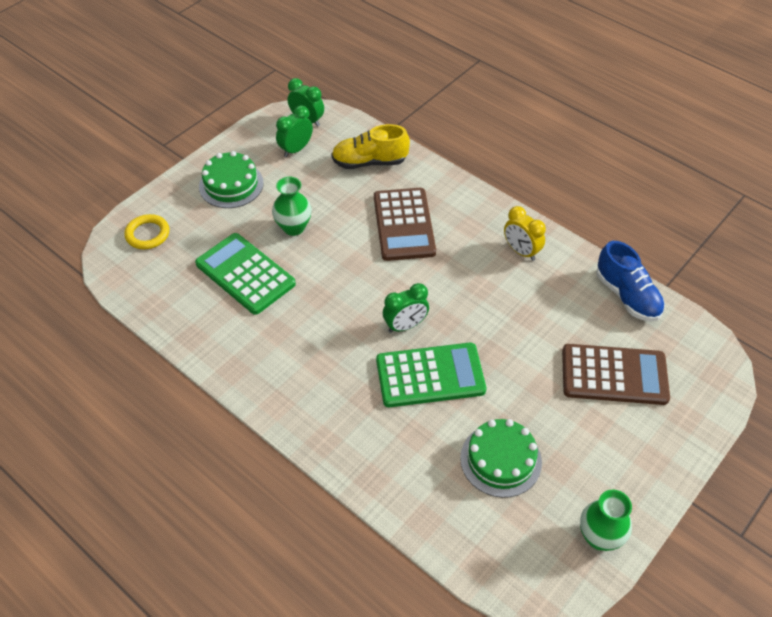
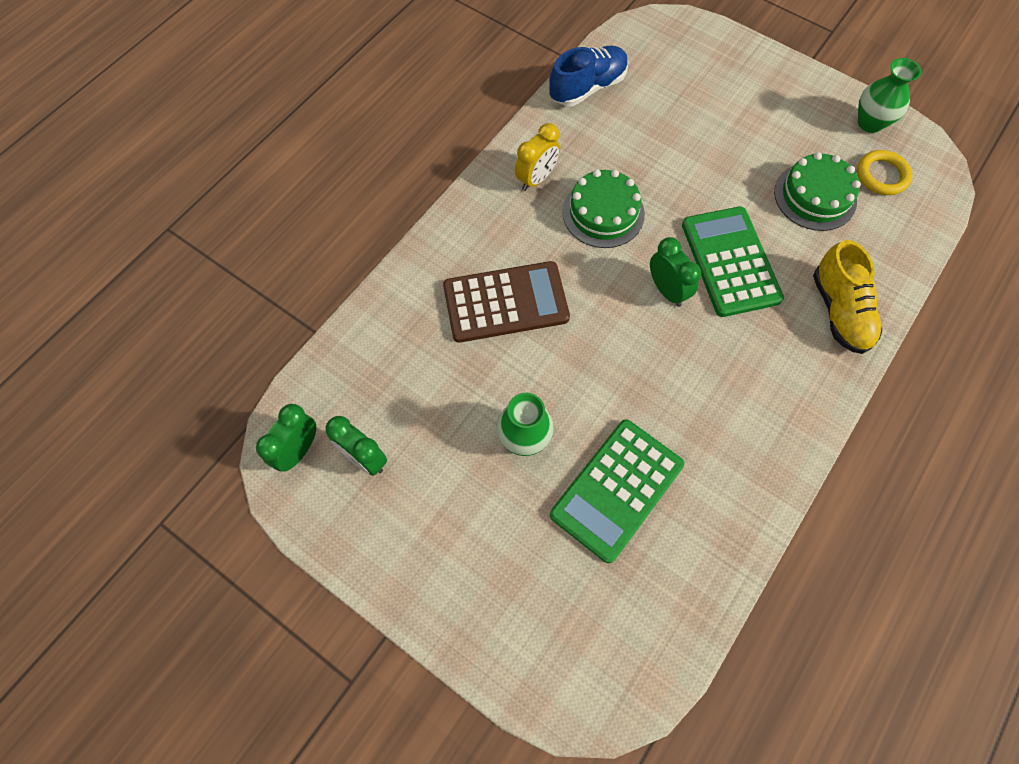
camera: 95 degrees left, 15 degrees up
yellow ring [124,214,169,249] -> yellow ring moved to [857,150,912,195]
green cake [199,151,264,208] -> green cake moved to [562,169,645,248]
yellow shoe [332,124,410,169] -> yellow shoe moved to [813,240,882,354]
brown calculator [562,344,670,405] -> none

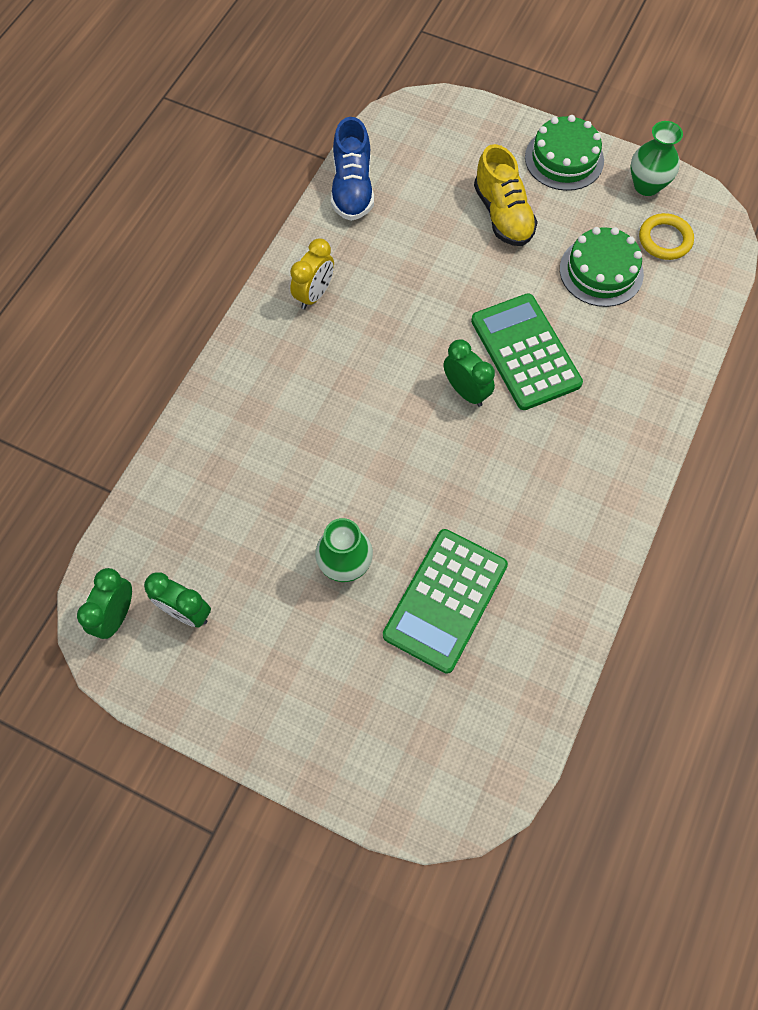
camera: 10 degrees left, 0 degrees up
brown calculator [443,261,570,343] -> none
blue shoe [549,46,628,106] -> blue shoe turned 135 degrees clockwise [331,117,374,221]
green cake [562,169,645,248] -> green cake moved to [525,115,604,191]
yellow shoe [813,240,882,354] -> yellow shoe moved to [474,144,538,246]

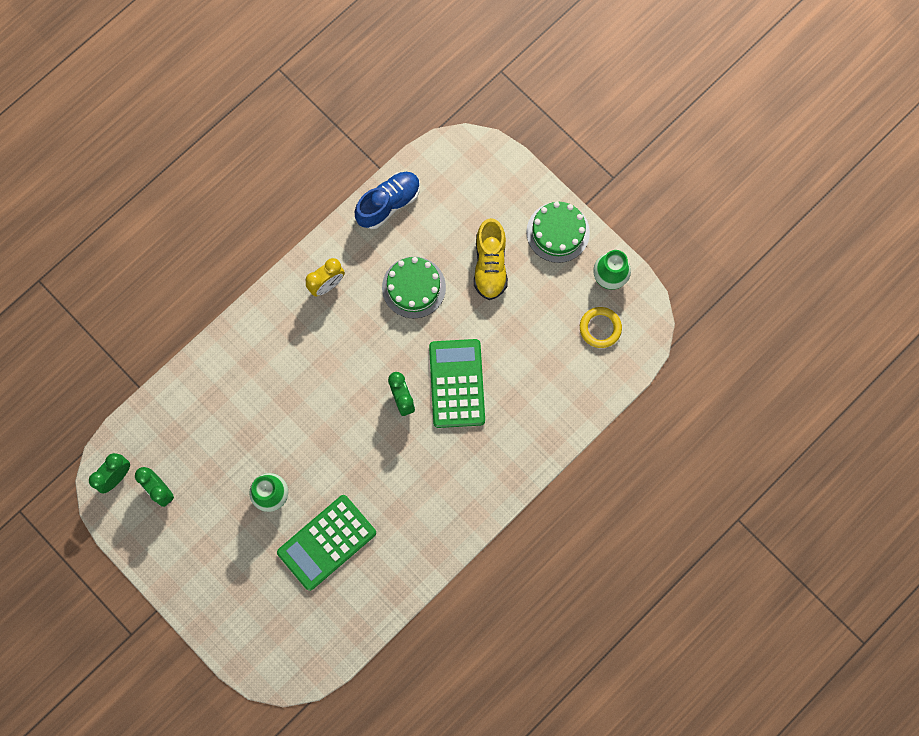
camera: 20 degrees right, 10 degrees up
blue shoe [331,117,374,221] -> blue shoe turned 150 degrees counterclockwise [355,172,420,229]
green cake [560,227,644,307] -> green cake moved to [382,257,446,318]

